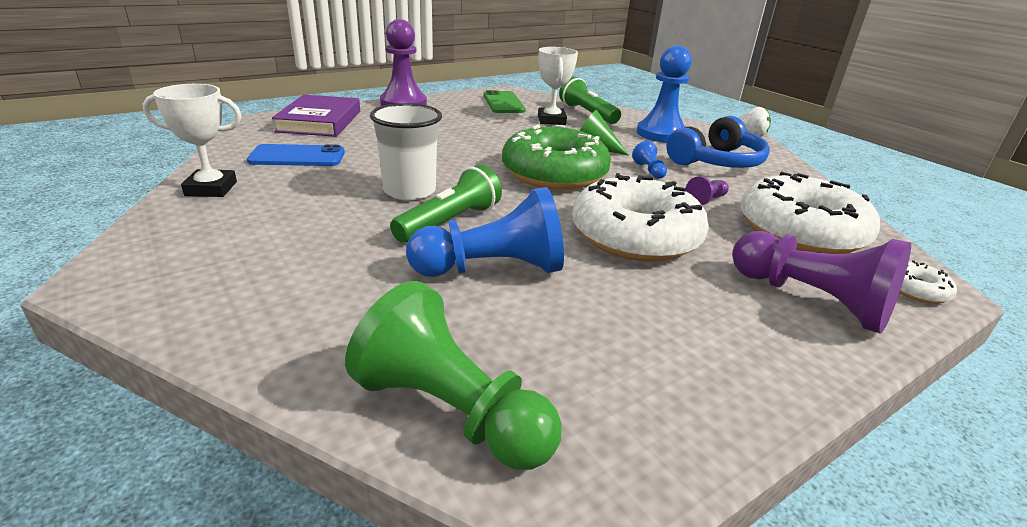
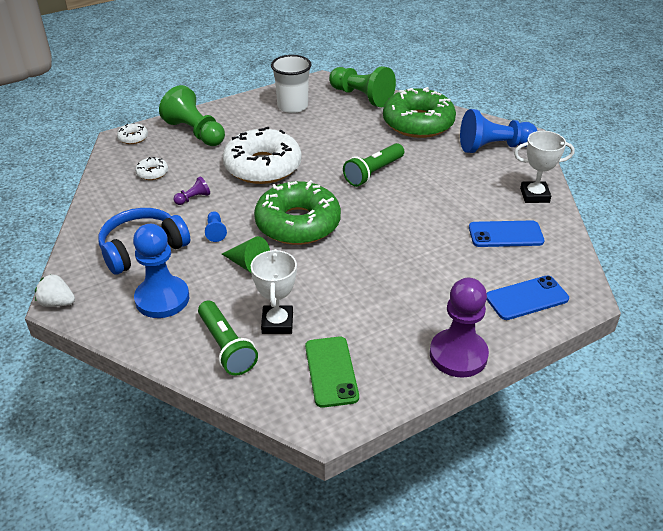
camera: 175 degrees left, 10 degrees up
purple book [272,95,360,137] -> blue phone [487,275,569,320]
white cup [370,103,442,200] -> white cup moved to [271,55,312,113]
blue pawn [406,187,564,277] -> blue pawn moved to [460,109,537,153]
purple pawn [732,231,911,333] -> green pawn [159,85,225,146]
white donut [741,171,880,254] -> white donut [135,157,168,180], size x0.41
none -> green donut [383,87,456,138]

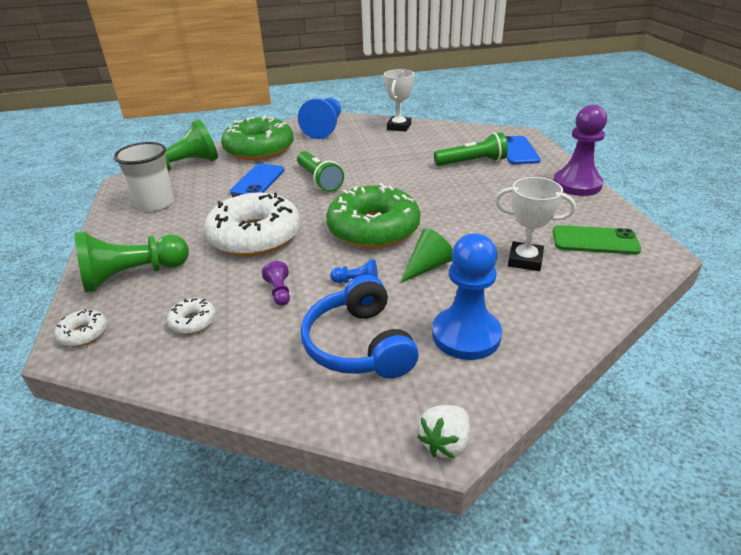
camera: 70 degrees left, 5 degrees down
green flashlight [198,301,258,376] -> green flashlight moved to [434,132,508,166]
blue phone [469,220,544,247] -> blue phone moved to [230,164,285,195]

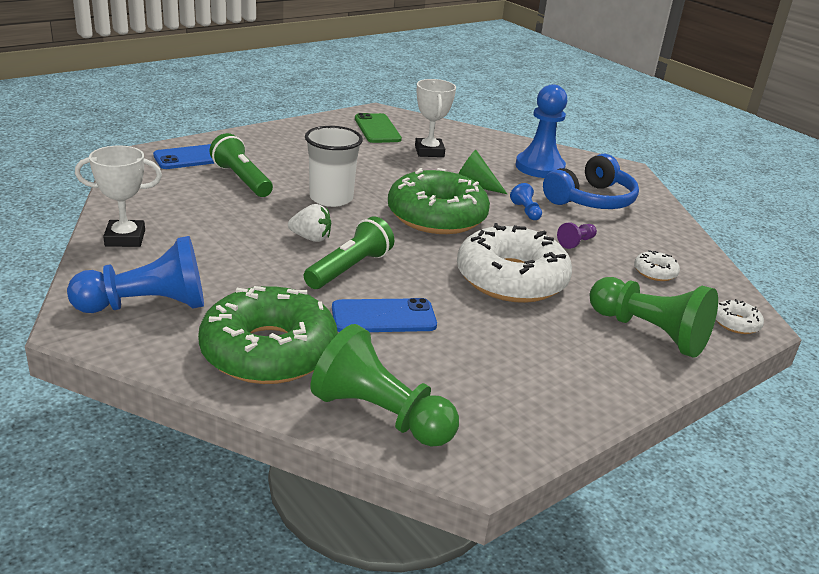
camera: 120 degrees left, 5 degrees down
white cup [114,142,174,212] -> white cup moved to [305,126,363,207]
white strawberry [417,405,470,458] -> white strawberry moved to [288,204,331,242]
purple pawn [553,104,607,196] -> none

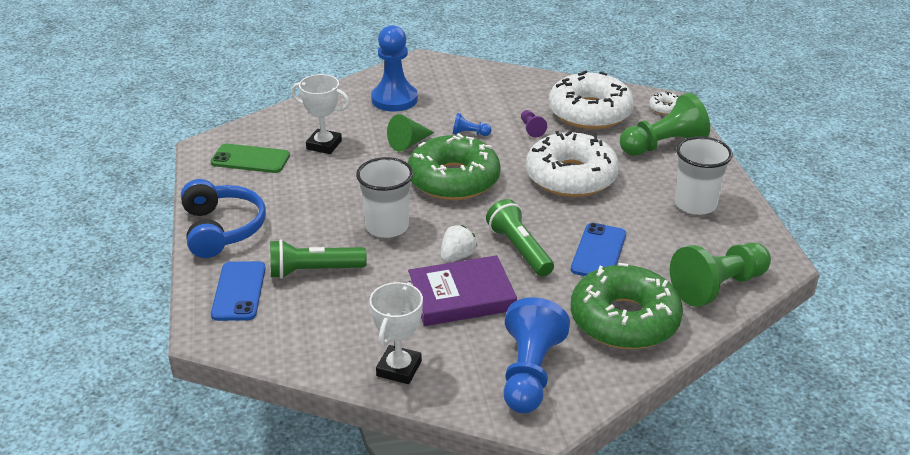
camera: 60 degrees left, 5 degrees up
blue headphones [543,154,639,209] -> blue headphones moved to [181,179,266,258]
white donut [634,250,680,281] -> white donut [549,70,634,129], size x2.45
none -> purple book [408,255,517,326]
none -> white cup [675,136,733,215]

